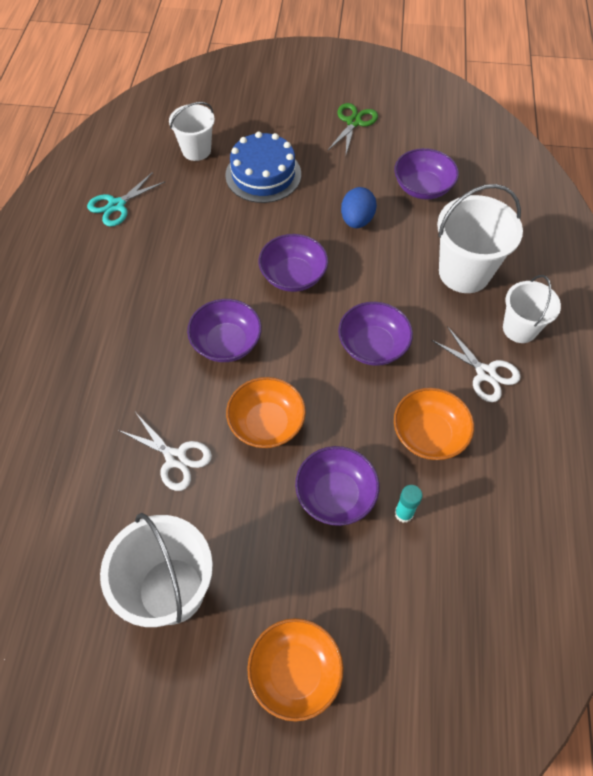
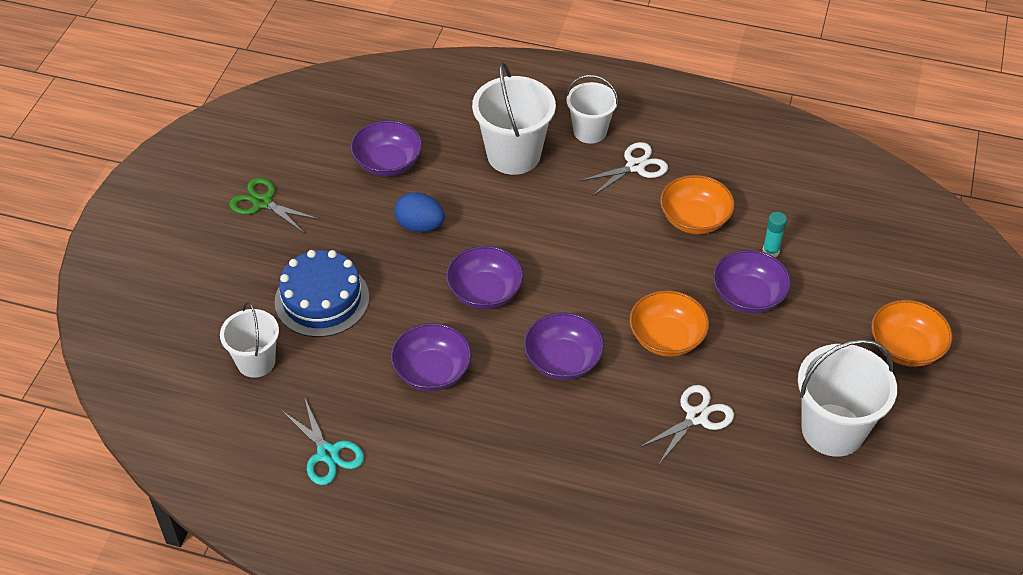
camera: 80 degrees left, 10 degrees down
purple bowl [338,302,413,366] -> purple bowl moved to [391,323,472,391]

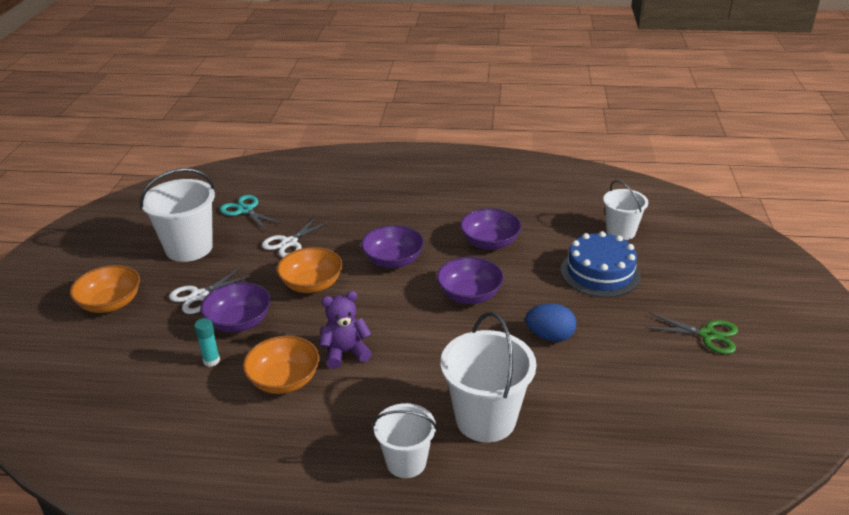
camera: 170 degrees right, 15 degrees down
turquoise scissors [281,399,364,485] -> turquoise scissors moved to [220,195,281,230]
purple bowl [351,120,422,176] -> none
white scissors [579,142,668,196] -> white scissors moved to [169,267,253,314]
none -> purple teddy bear [320,291,372,369]

